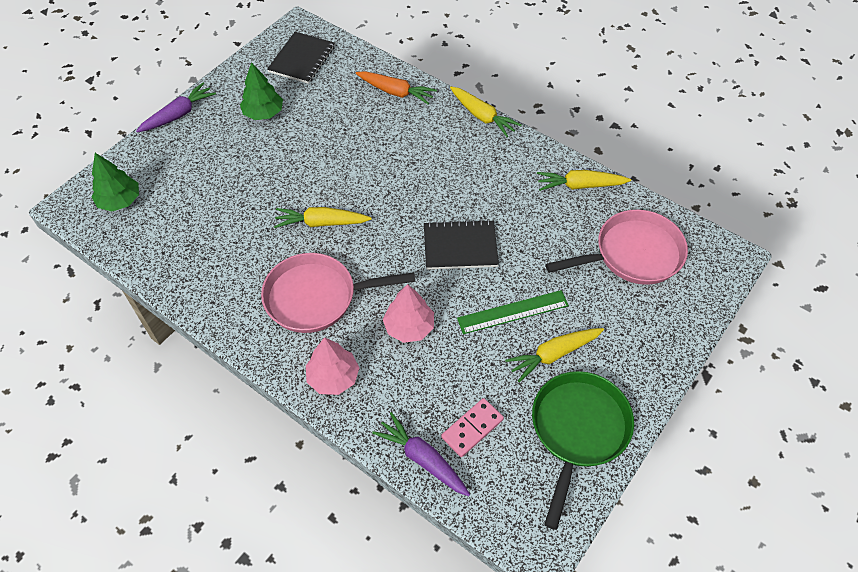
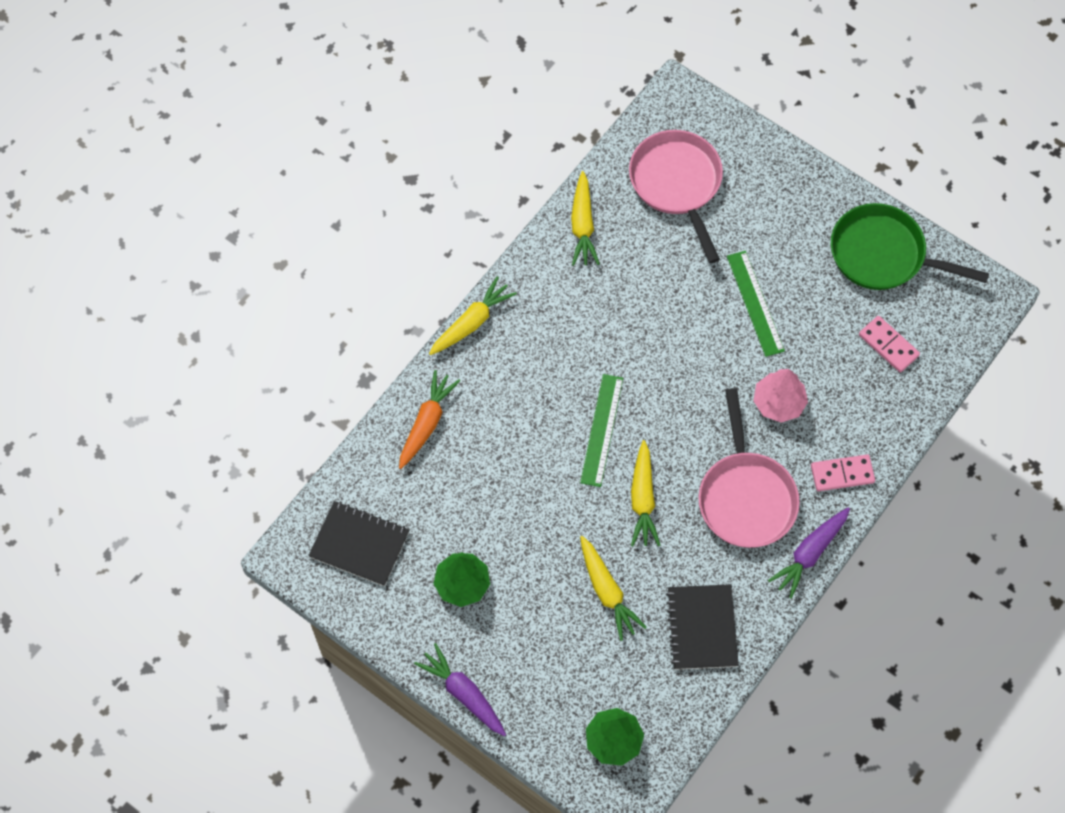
camera: 90 degrees left, 10 degrees up
pink tree [306,337,360,395] -> pink domino [811,454,875,491]
purple carrot [372,412,470,496] -> purple carrot moved to [768,508,850,599]
black notebook [424,220,499,270] -> black notebook moved to [666,584,739,670]
yellow carrot [505,328,604,382] -> yellow carrot moved to [580,536,647,641]
none -> green ruler [580,374,623,487]

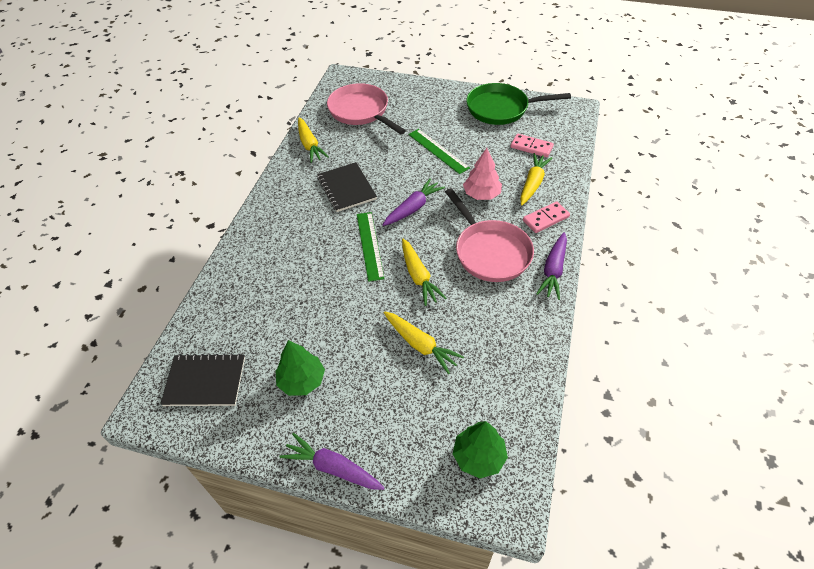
camera: 20 degrees left, 15 degrees down
orange carrot [399,370,460,469] -> none
yellow carrot [429,276,517,355] -> yellow carrot moved to [520,153,553,205]
black notebook [666,584,739,670] -> black notebook moved to [317,162,377,212]
none -> purple carrot [383,178,445,226]

